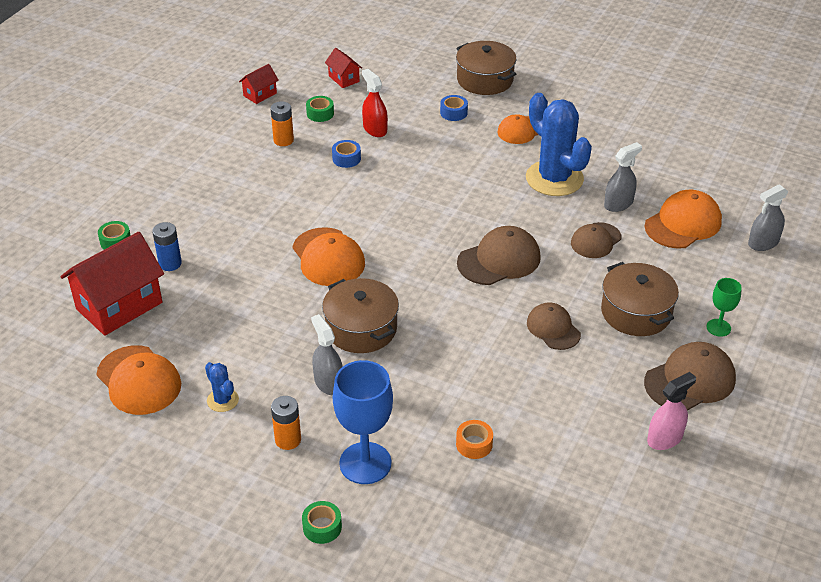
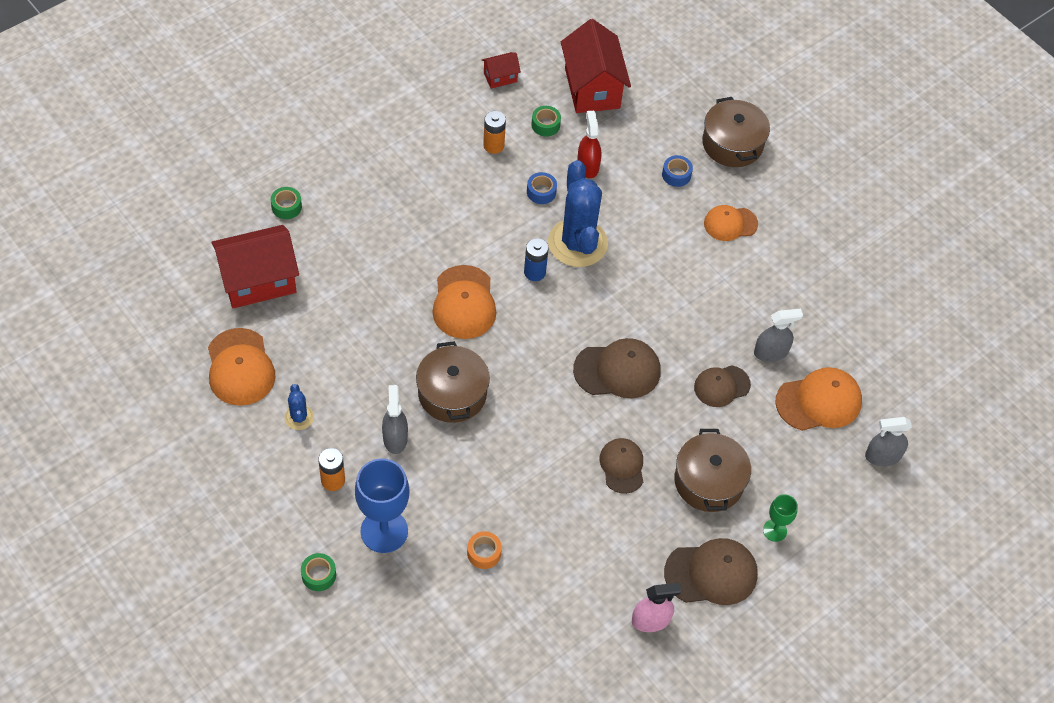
camera: 20 degrees right, 15 degrees up
blue battery [152,222,182,271] -> blue battery moved to [524,238,549,281]
red house [325,48,362,88] -> red house [561,19,631,113], size x2.10
blue cactus [526,93,592,196] -> blue cactus moved to [548,160,608,267]

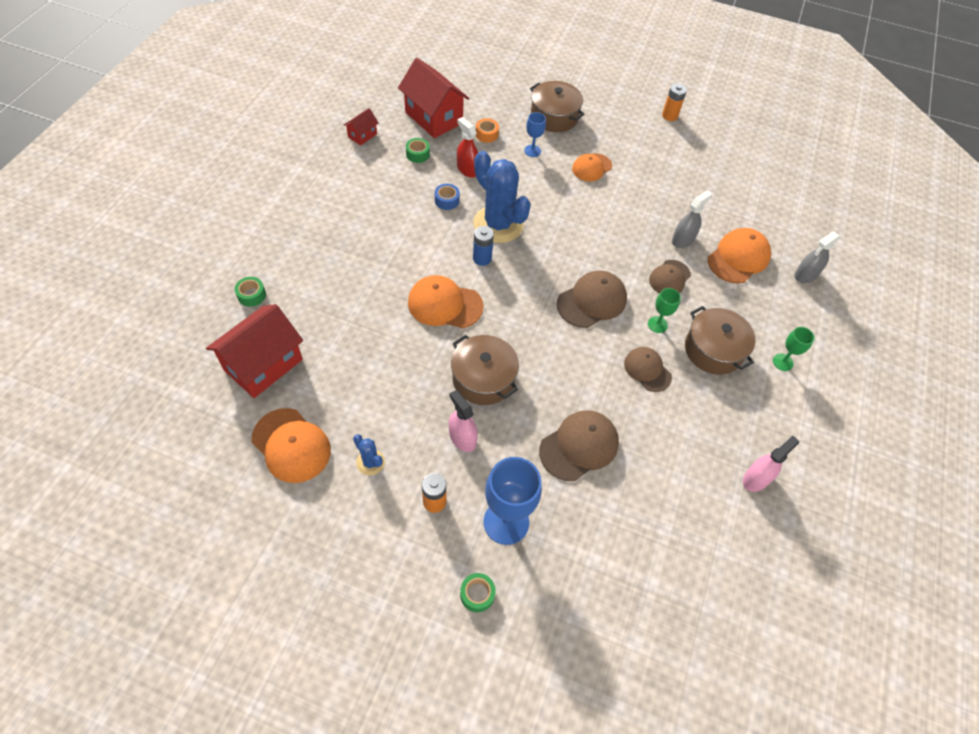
camera: 30 degrees left, 0 degrees up
grey spray bottle [382,385,408,454] -> pink spray bottle [449,390,478,452]
orange cap [432,265,496,339] -> orange cap turned 135 degrees clockwise [408,275,484,328]
orange tape [467,531,502,569] -> orange tape moved to [476,118,499,143]
orange battery [483,111,506,154] -> orange battery moved to [662,84,687,121]
blue tape [662,155,693,187] -> blue goblet [524,112,546,157]
brown cap [664,538,758,605] -> brown cap moved to [539,410,619,481]
none -> green goblet [648,288,681,333]

